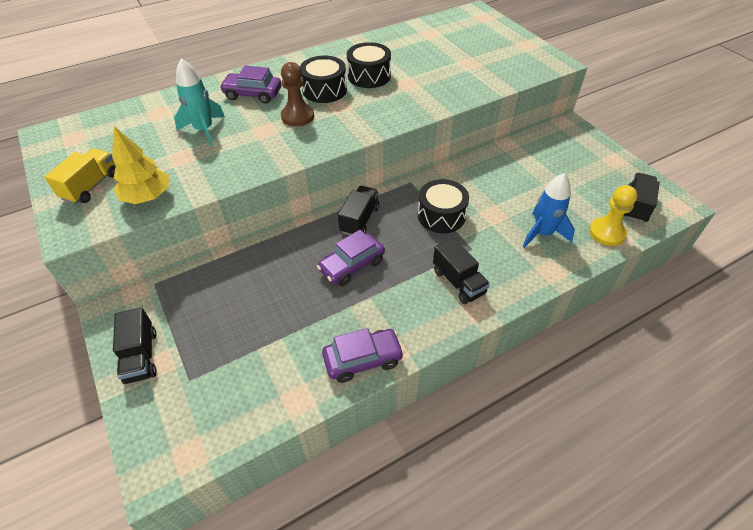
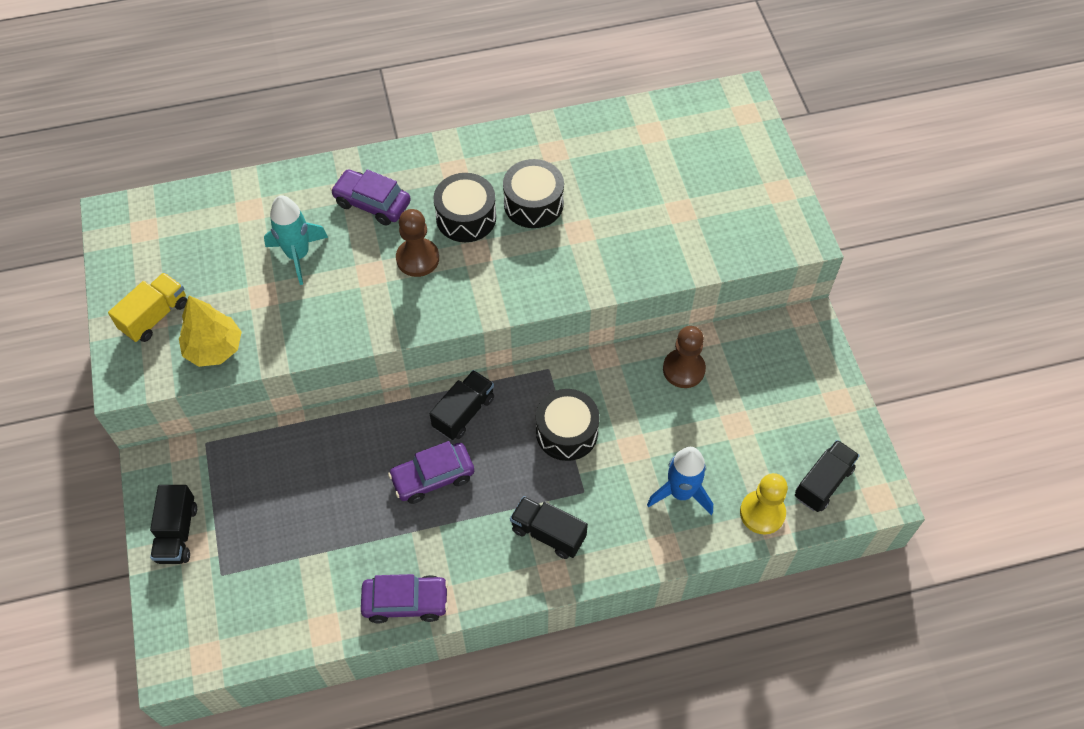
camera: 15 degrees right, 10 degrees up
black truck [433,238,490,304] -> black truck turned 135 degrees clockwise [510,496,588,559]
none -> brown pawn [663,326,706,388]

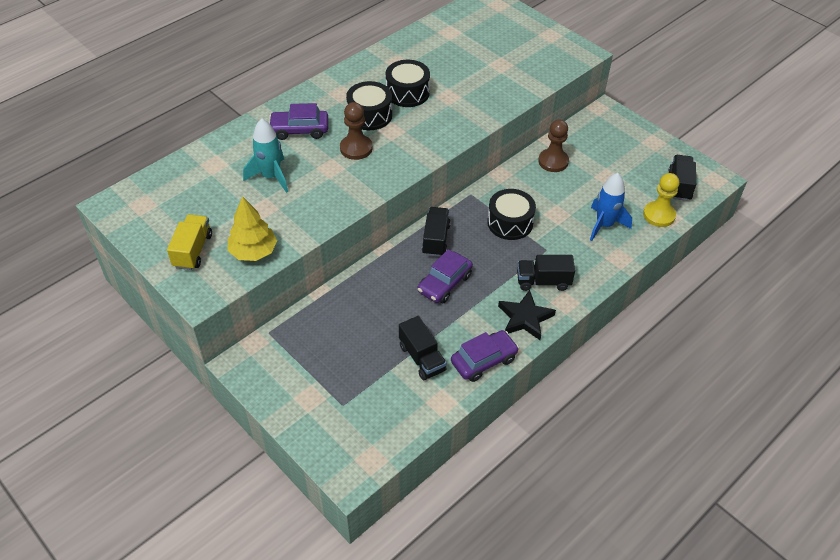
camera: 30 degrees left, 10 degrees down
black truck [150,485,197,564] -> black truck moved to [399,316,447,380]
none -> black star [498,290,556,340]

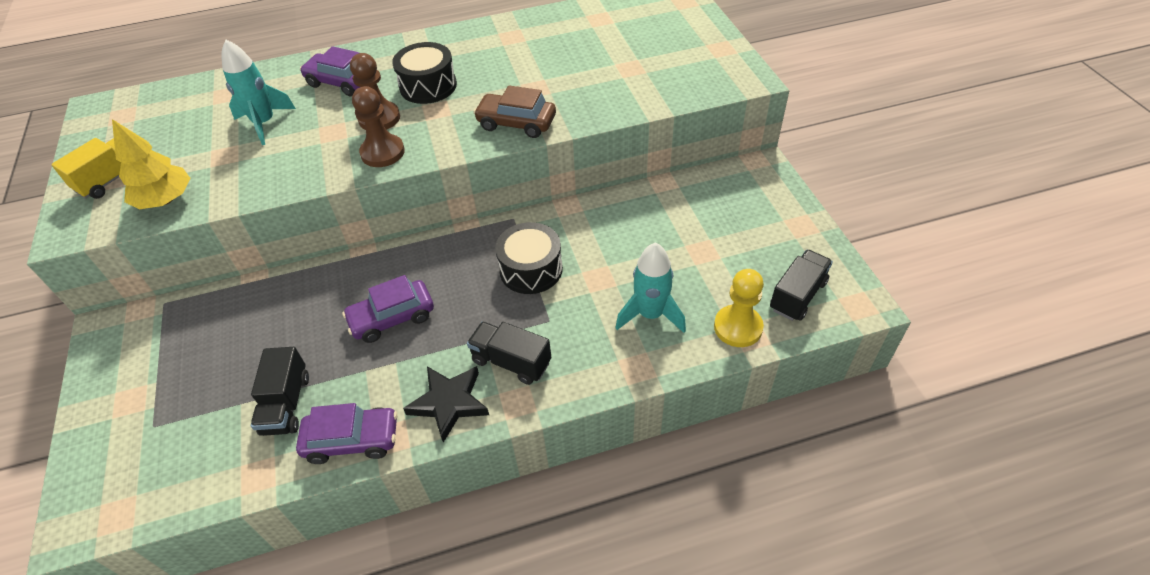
camera: 30 degrees right, 0 degrees up
black drum [386,60,430,107] -> none
black truck [422,207,451,257] -> none
brown pawn [538,119,569,172] -> brown pawn moved to [352,86,405,167]
blue rocket [590,173,632,241] -> turquoise rocket [616,242,686,333]
none -> brown car [473,86,556,138]

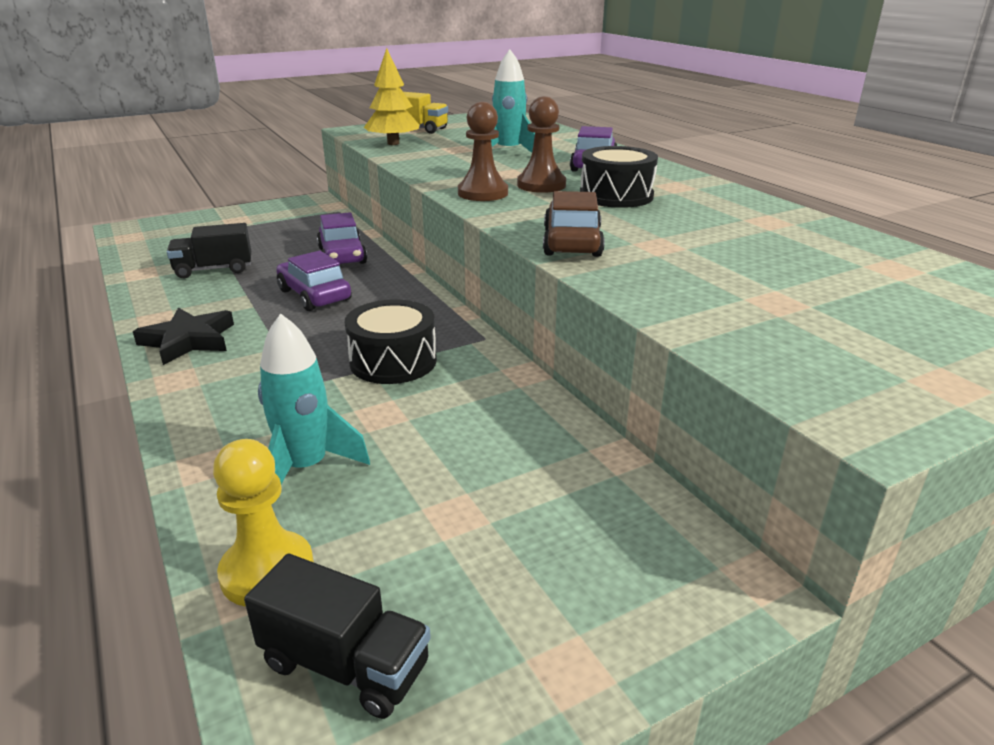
camera: 75 degrees right, 20 degrees down
purple car [296,403,398,464] -> purple car moved to [317,212,367,264]
black truck [467,322,551,385] -> none

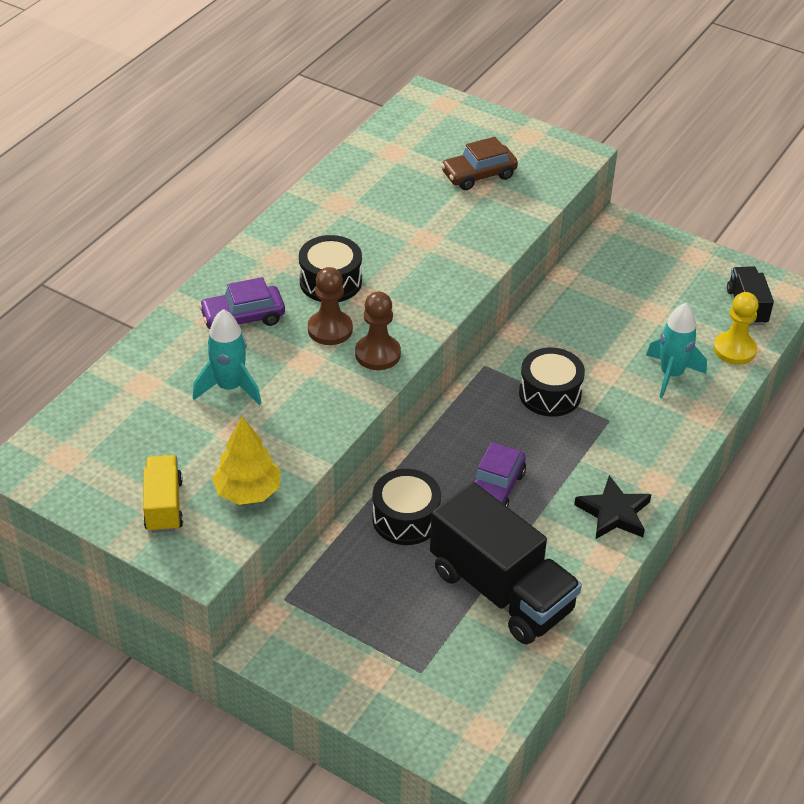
camera: 120 degrees left, 15 degrees up
black truck [167,223,251,278] -> black truck [430,482,582,644], size x1.92
purple car [317,212,367,264] -> black drum [372,469,441,545]
brown car [543,191,605,257] -> brown car moved to [441,137,518,190]

